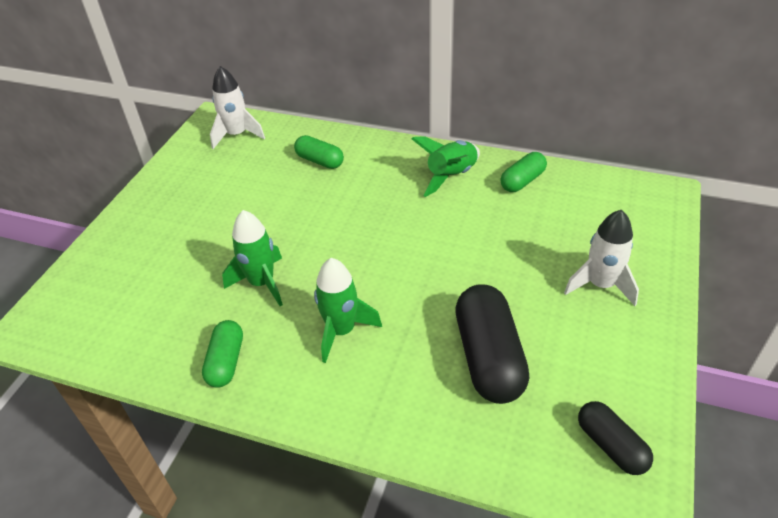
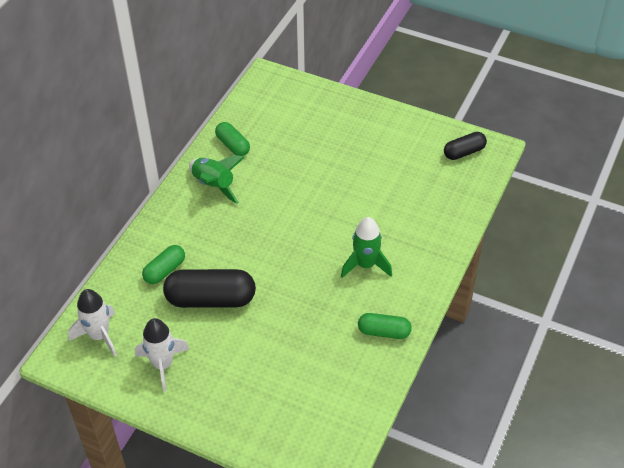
camera: 85 degrees left, 5 degrees up
green rocket [222,210,283,306] -> none
black capsule [455,284,529,404] -> black capsule moved to [163,269,256,308]
white rocket [564,210,639,306] -> white rocket moved to [135,318,190,392]

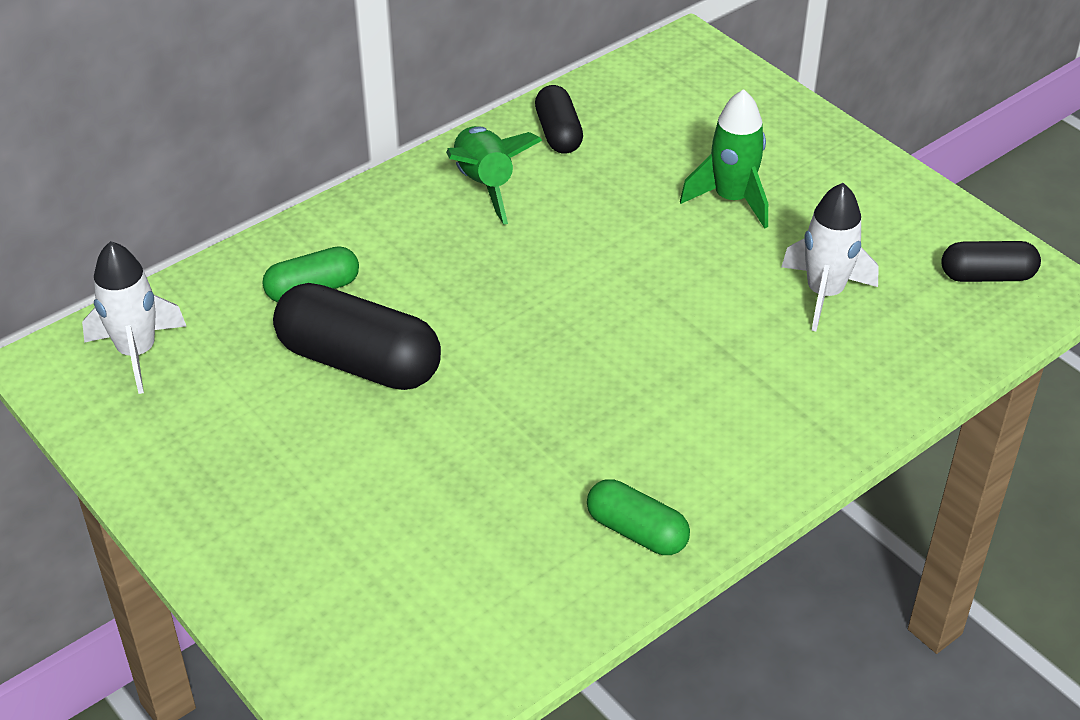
camera: 25 degrees right, 5 degrees down
white rocket [135,318,190,392] -> white rocket moved to [782,183,879,331]
green capsule [215,122,250,156] -> black capsule [535,85,583,154]
green rocket [341,217,392,278] -> green rocket moved to [680,89,768,228]

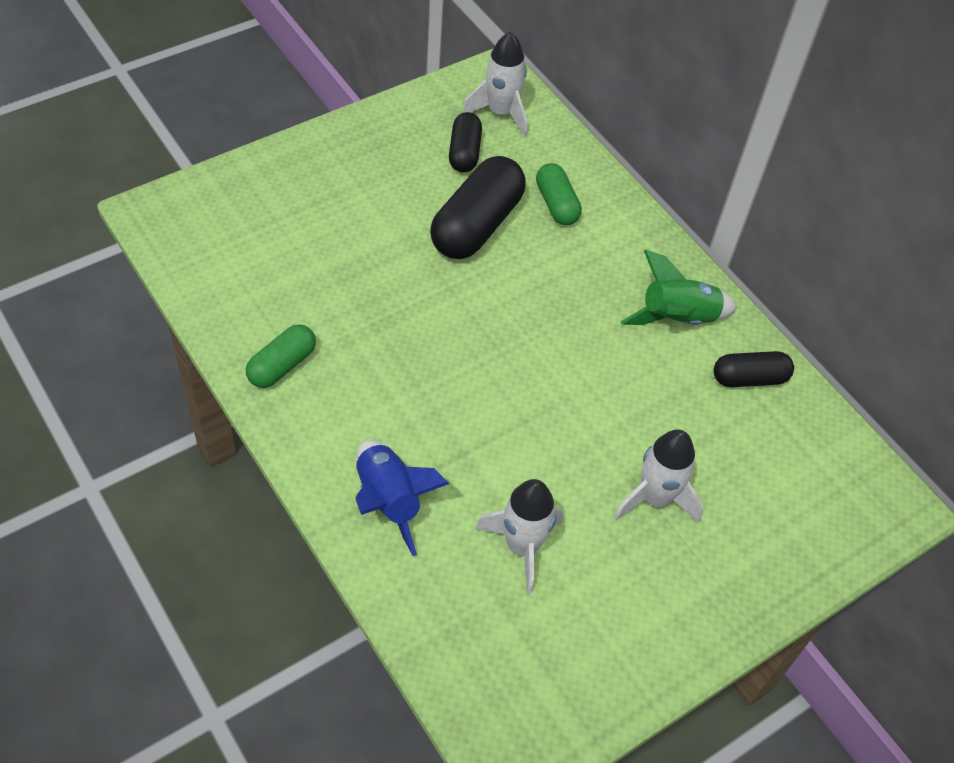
camera: 90 degrees right, 10 degrees up
green rocket [680,89,768,228] -> white rocket [614,429,704,523]
black capsule [942,241,1041,282] -> black capsule moved to [449,112,482,172]
none -> blue rocket [355,440,449,556]

